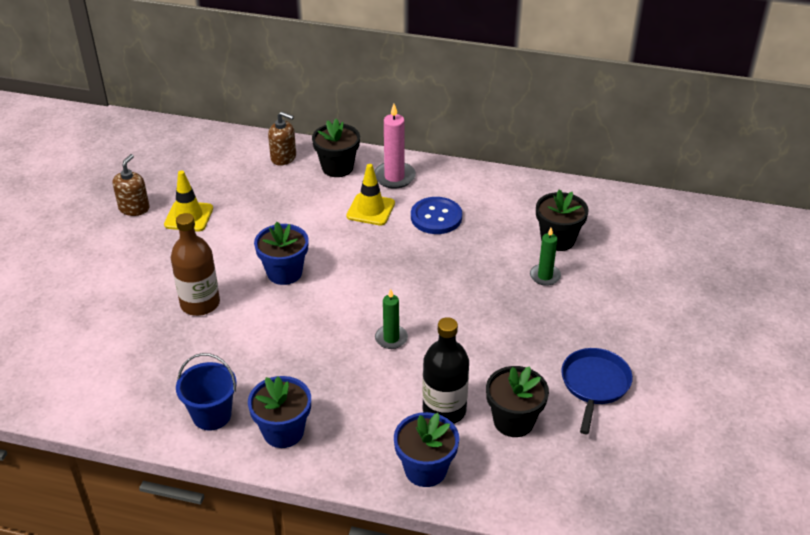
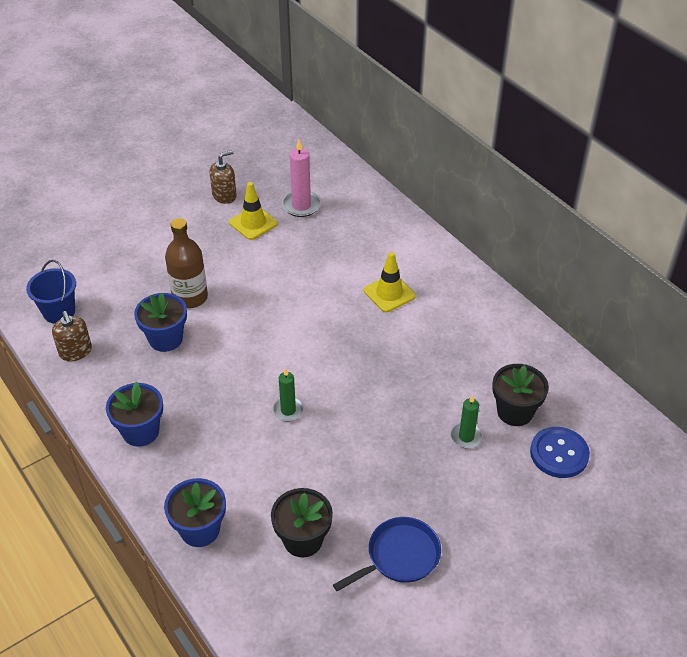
camera: 40 degrees right, 5 degrees up
blue bucket [176,353,237,431] -> blue bucket moved to [26,260,76,324]
blue flower pot [254,222,309,285] -> blue flower pot moved to [134,293,187,352]
brown soap dispenser [268,112,296,166] -> brown soap dispenser moved to [52,311,92,361]
black flower pot [312,119,360,177] -> none
pink candle [374,104,416,189] -> pink candle moved to [282,139,321,217]
blue button [411,197,462,234] -> blue button moved to [530,427,590,478]
black bottle [422,317,469,424] -> none

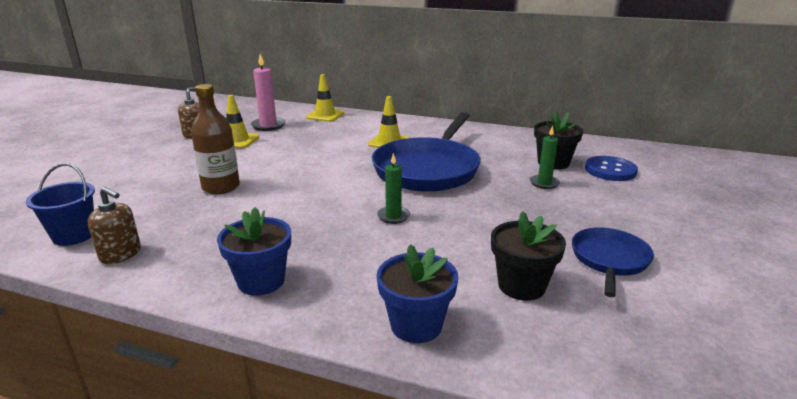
camera: 35 degrees left, 20 degrees down
blue flower pot [134,293,187,352] -> none
none -> yellow traffic cone [306,74,344,122]
none -> blue pan [372,112,481,192]

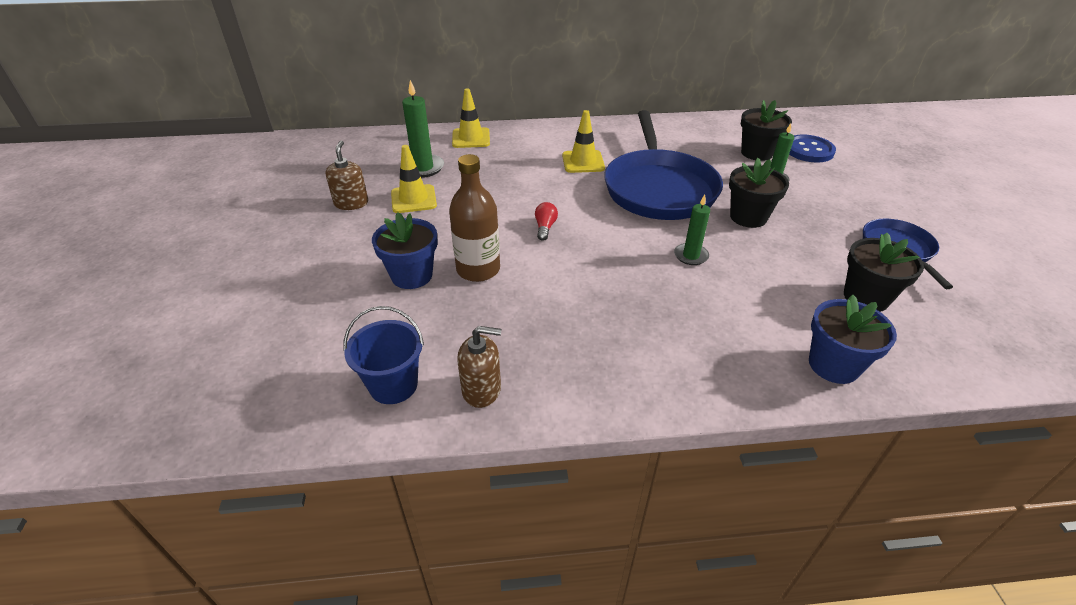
camera: 25 degrees left, 15 degrees up
blue flower pot [217,207,291,296] -> blue flower pot moved to [372,212,438,289]
pink candle [251,54,286,131] -> green candle [402,80,444,178]
none -> red light bulb [535,202,558,241]
none -> black flower pot [729,158,789,228]

